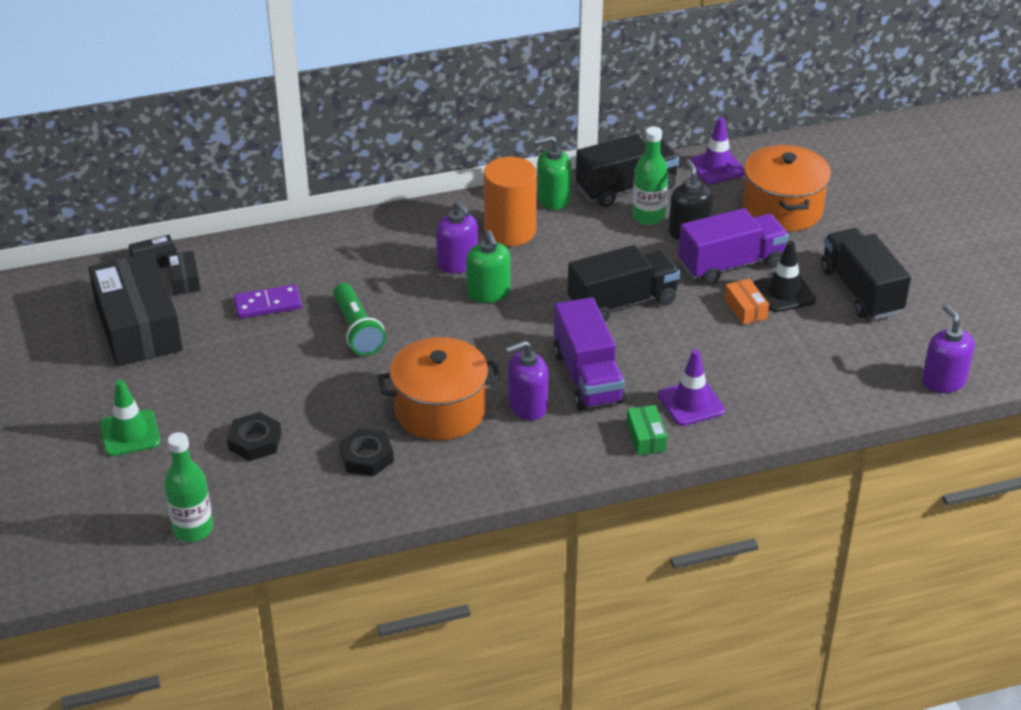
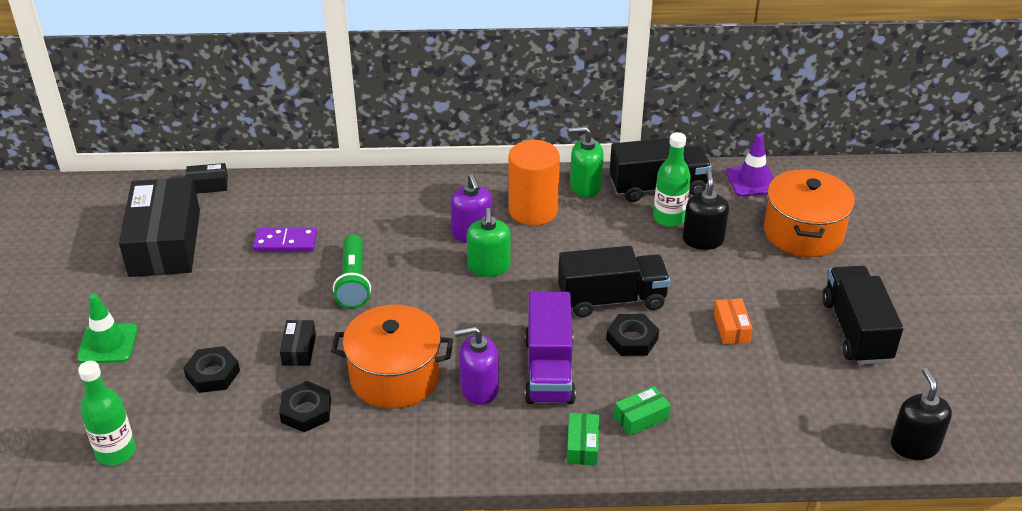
camera: 15 degrees right, 0 degrees up
black box [167,251,200,295] -> black box moved to [280,320,316,366]
purple traffic cone [658,350,725,426] -> green box [614,386,671,436]
purple truck [678,208,789,285] -> none
black traffic cone [754,241,816,312] -> none
purple soap dispenser [922,304,975,393] -> black soap dispenser [891,368,952,460]
none -> black nut [606,314,659,356]

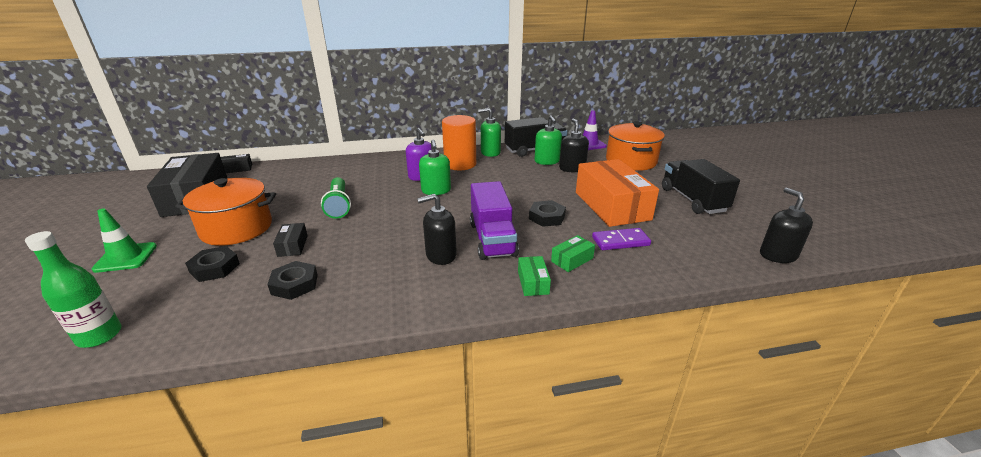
camera: 10 degrees left, 10 degrees down
purple domino [253,228,317,252] -> purple domino moved to [592,228,651,250]
orange pot [331,305,453,409] -> orange pot moved to [175,178,276,246]
purple soap dispenser [454,326,499,405] -> black soap dispenser [417,194,457,265]
black truck [558,246,670,317] -> none
green bottle [653,132,691,227] -> green soap dispenser [534,115,562,165]
orange box [714,298,753,344] -> orange box [576,159,659,227], size x2.42

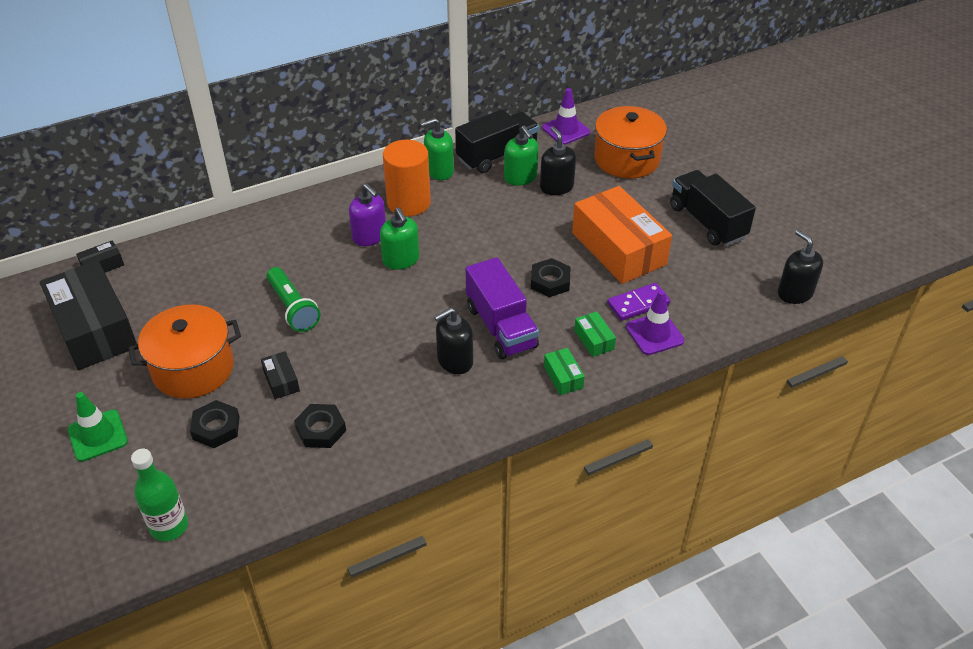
camera: 15 degrees left, 15 degrees up
green box [551,235,595,272] -> green box turned 60 degrees counterclockwise [574,312,616,357]
none -> purple traffic cone [626,290,684,355]

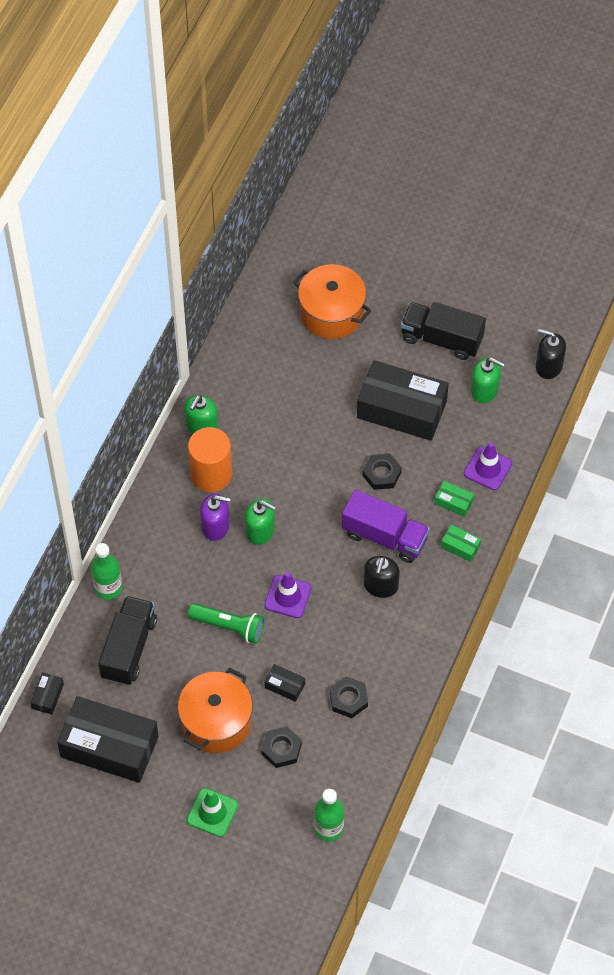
camera: 40 degrees left, 15 degrees up
black truck [455,109,539,173] -> black truck moved to [98,596,157,685]
green soap dispenser [504,126,539,186] -> green soap dispenser moved to [471,357,505,403]
black soap dispenser [540,126,576,195] -> none
purple traffic cone [542,88,590,145] -> purple traffic cone moved to [264,572,311,618]
orange box [572,186,672,284] -> black box [357,360,449,441]
purple domino [607,283,670,321] -> none
none -> green bottle [91,543,122,600]

